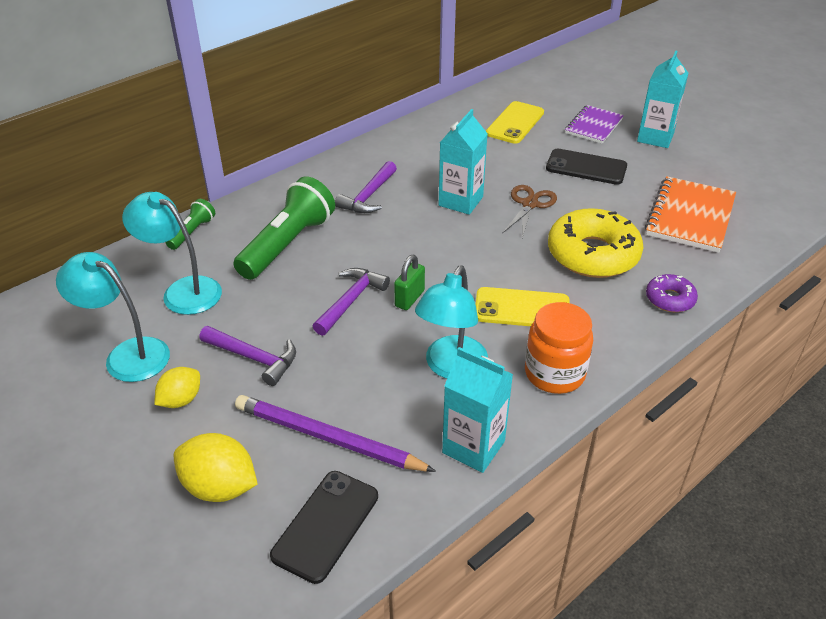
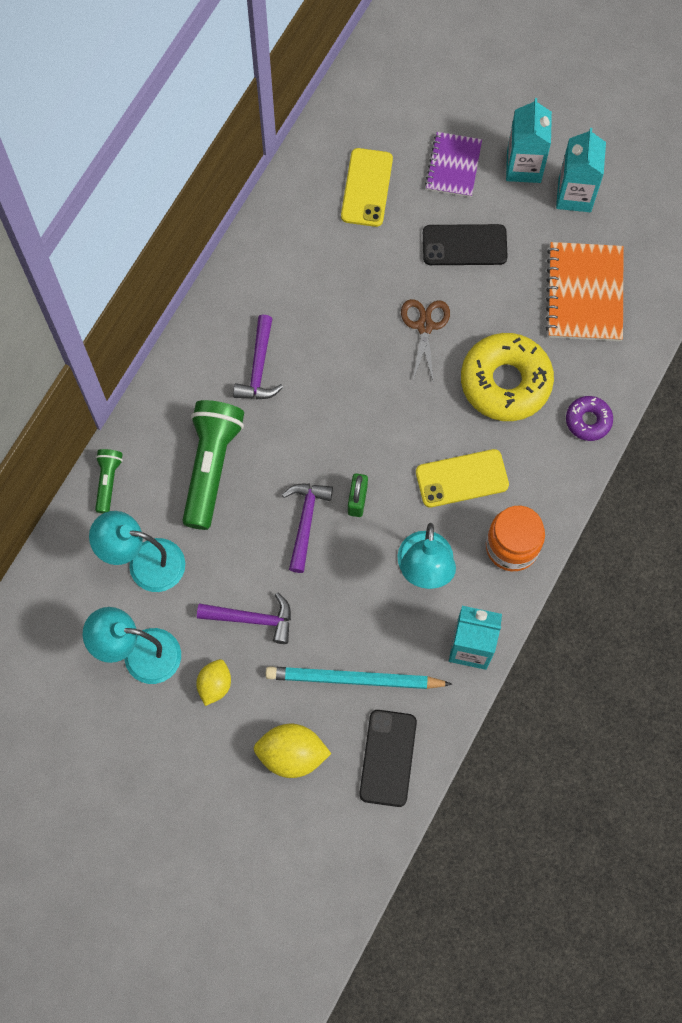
camera: 20 degrees left, 30 degrees up
purple pencil [235,395,436,472] -> turquoise pencil [265,666,452,689]
turquoise carton [439,109,488,215] -> turquoise carton moved to [556,128,606,212]

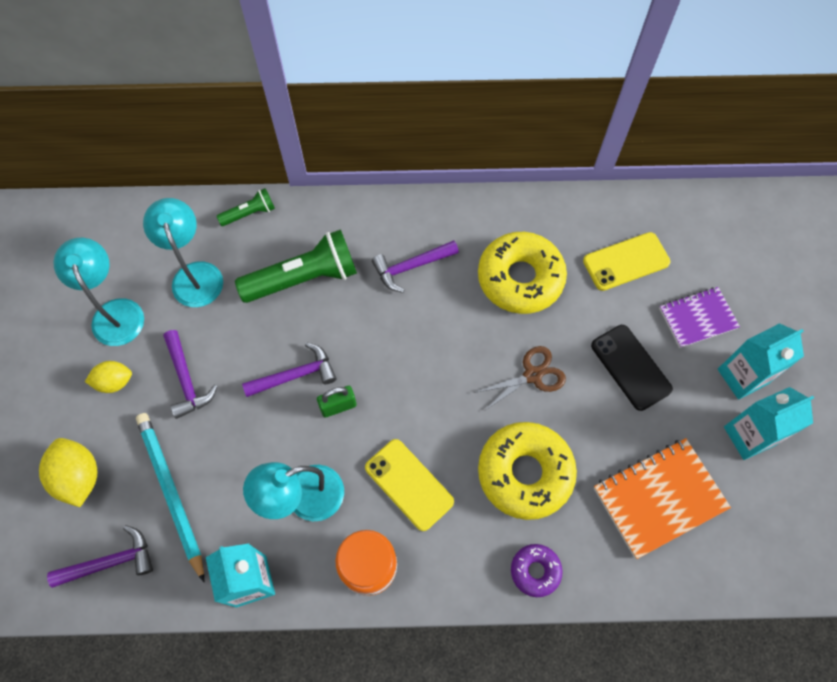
camera: 60 degrees right, 5 degrees down
black phone [359,710,417,807] -> purple hammer [47,525,153,588]
none -> yellow donut [478,232,567,314]

